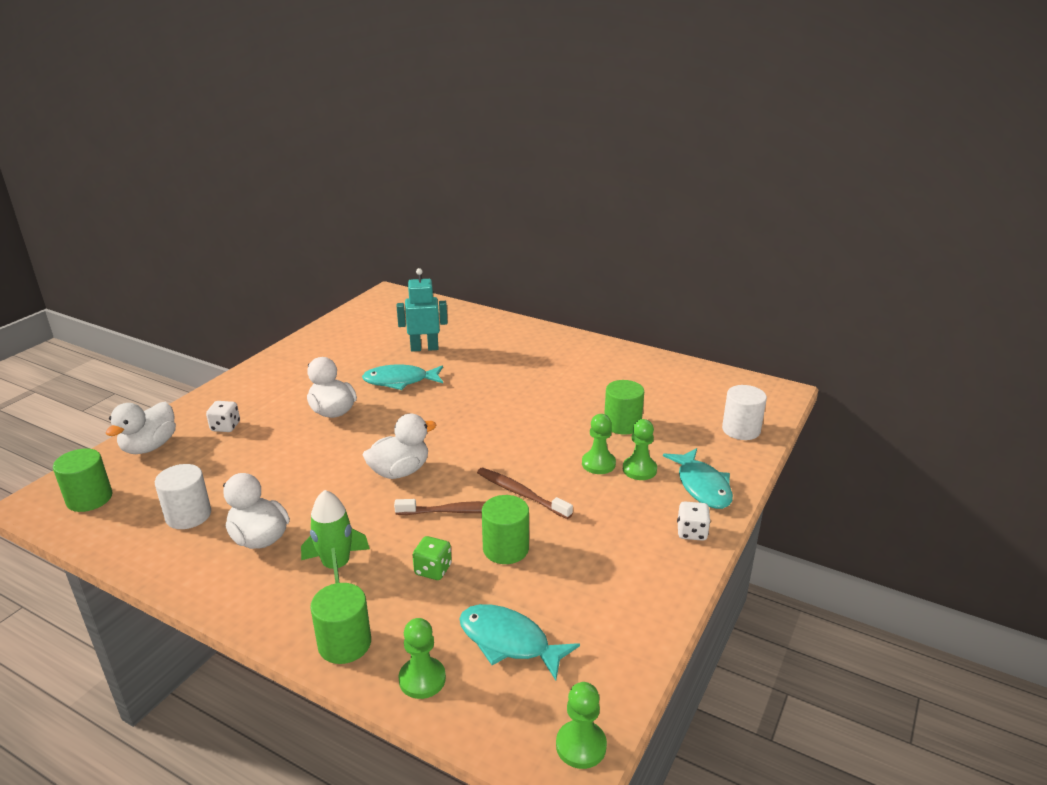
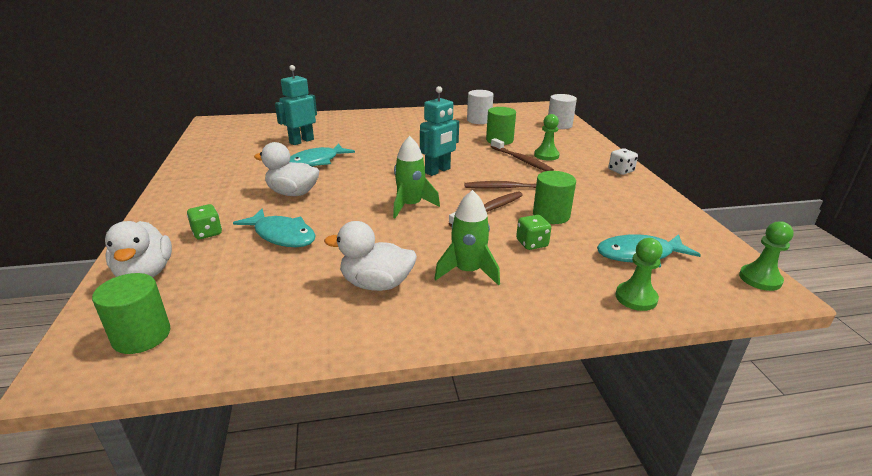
camera: 40 degrees left, 0 degrees up
white cylinder [155,464,211,529] -> white cylinder moved to [467,90,494,124]
white dice [206,401,240,432] -> green dice [187,204,222,239]
green cylinder [310,583,371,664] -> none
white duck [363,414,436,479] -> green rocket [393,136,440,218]
green pawn [582,414,616,474] -> brown toothbrush [491,138,554,171]
turquoise fish [663,448,733,509] -> turquoise fish moved to [233,209,316,247]
none -> turquoise robot [420,86,459,176]

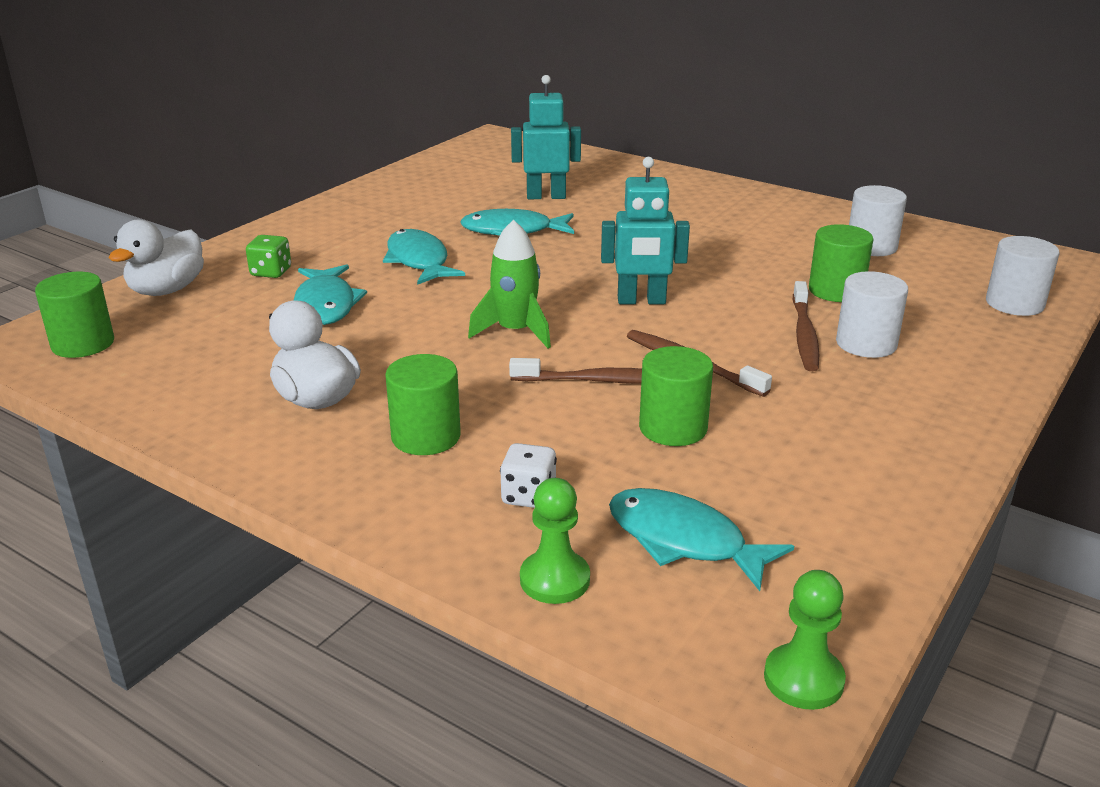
camera: 45 degrees right, 0 degrees up
white duck [254,142,319,196] -> turquoise fish [383,229,465,285]
green rocket [434,190,500,286] -> green cylinder [385,354,461,455]
green dice [516,215,551,250] -> none
green pawn [534,114,560,161] -> white cylinder [836,271,908,358]
white dice [608,148,638,175] -> white dice moved to [500,443,557,508]

